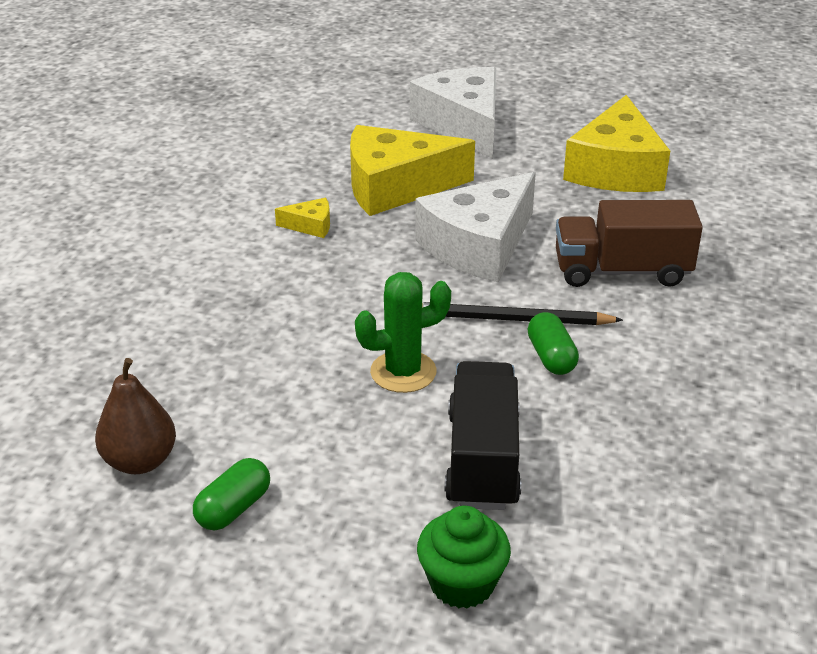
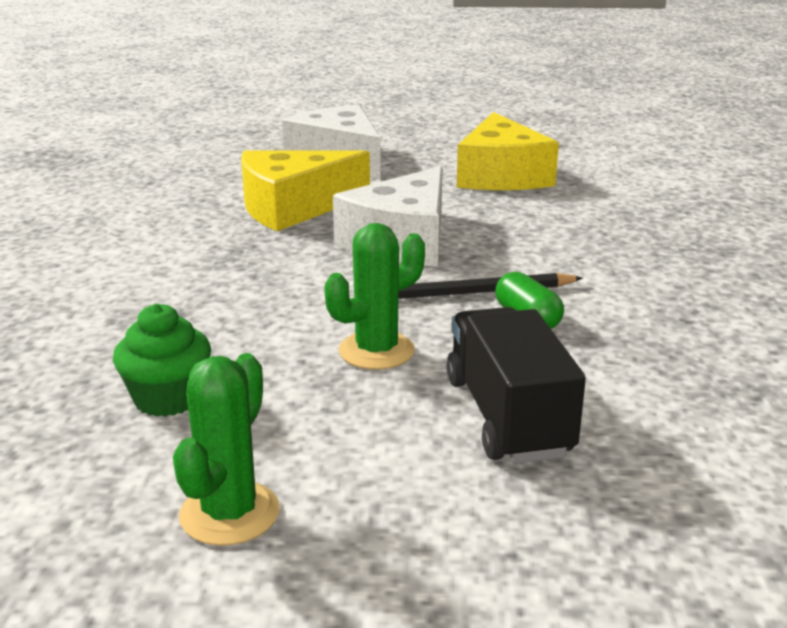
camera: 15 degrees left, 10 degrees down
brown pear [95,358,176,474] -> none
green capsule [193,458,270,530] -> green cactus [173,353,280,546]
yellow cheese [275,198,330,238] -> none
green cupcake [417,506,511,609] -> green cupcake moved to [113,303,211,417]
brown truck [556,200,703,287] -> none

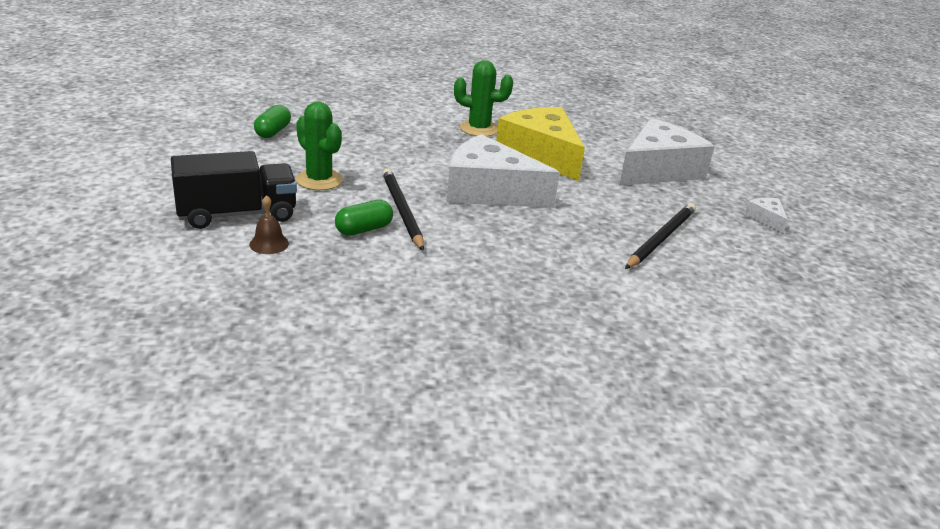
camera: 80 degrees right, 5 degrees up
green cupcake [113,303,211,417] -> green capsule [254,105,291,138]
green cactus [173,353,280,546] -> green cactus moved to [454,60,513,136]
yellow cheese [457,112,559,190] -> black pencil [625,203,696,269]
none -> brown bell [249,195,289,254]
none -> white cheese [745,198,788,234]

